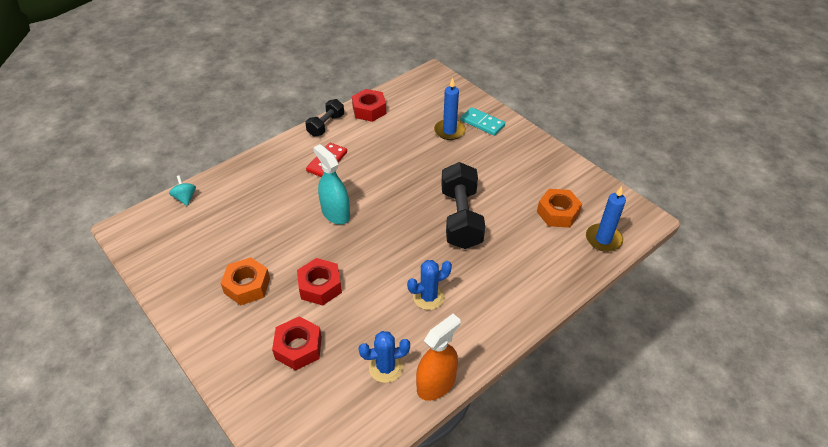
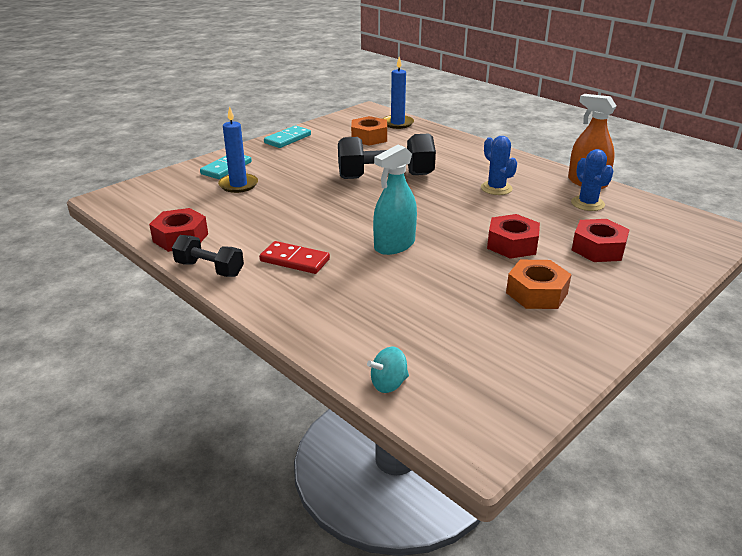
camera: 95 degrees left, 15 degrees down
none -> turquoise domino [264,125,311,148]

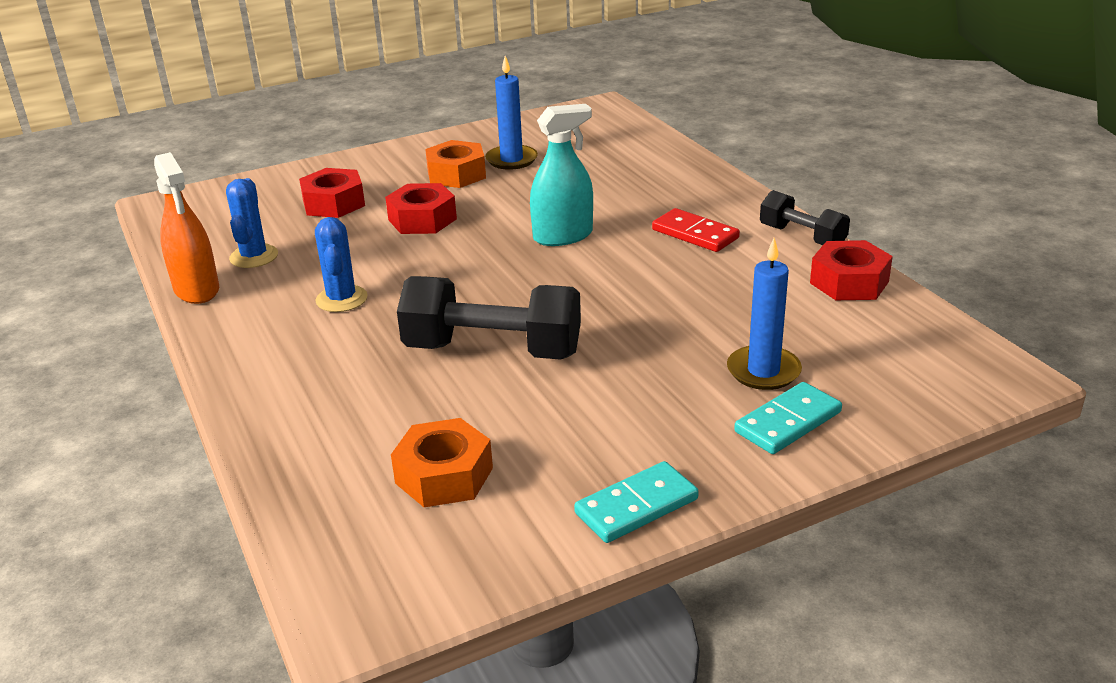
camera: 160 degrees left, 0 degrees up
turquoise spinning top [367,346,409,393] -> none
blue candle [383,57,414,129] -> blue candle moved to [485,56,538,170]

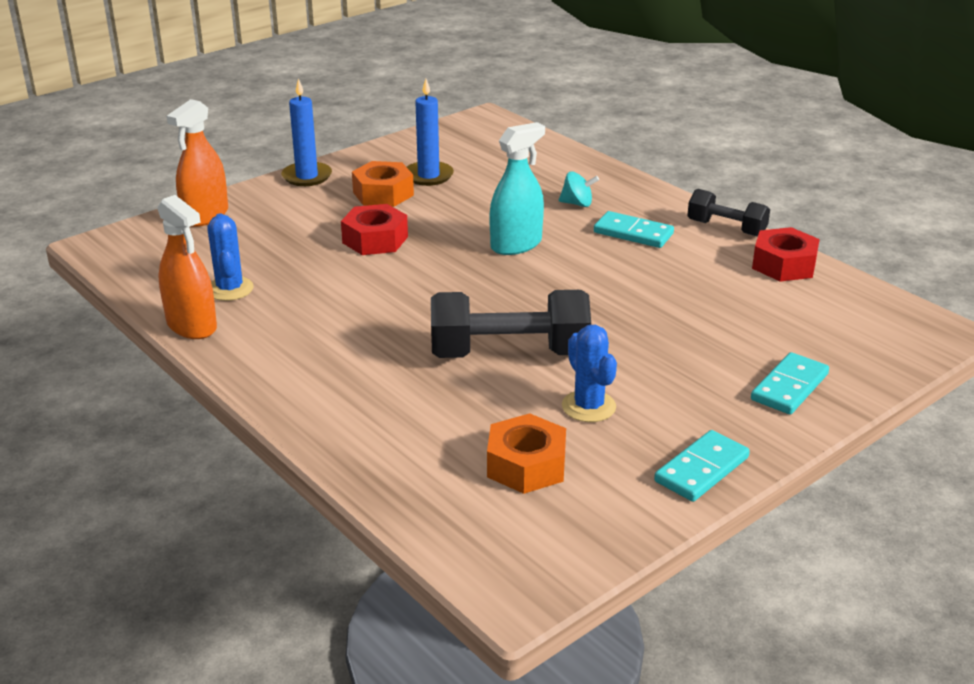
camera: 15 degrees left, 0 degrees up
red nut [299,168,365,218] -> none
blue cactus [315,217,368,312] -> blue cactus moved to [562,325,617,422]
red domino [652,208,740,252] -> turquoise domino [594,211,674,248]
blue candle [727,238,802,390] -> blue candle moved to [281,78,332,186]
none -> orange spray bottle [167,99,228,227]
none -> turquoise spinning top [559,172,599,207]

